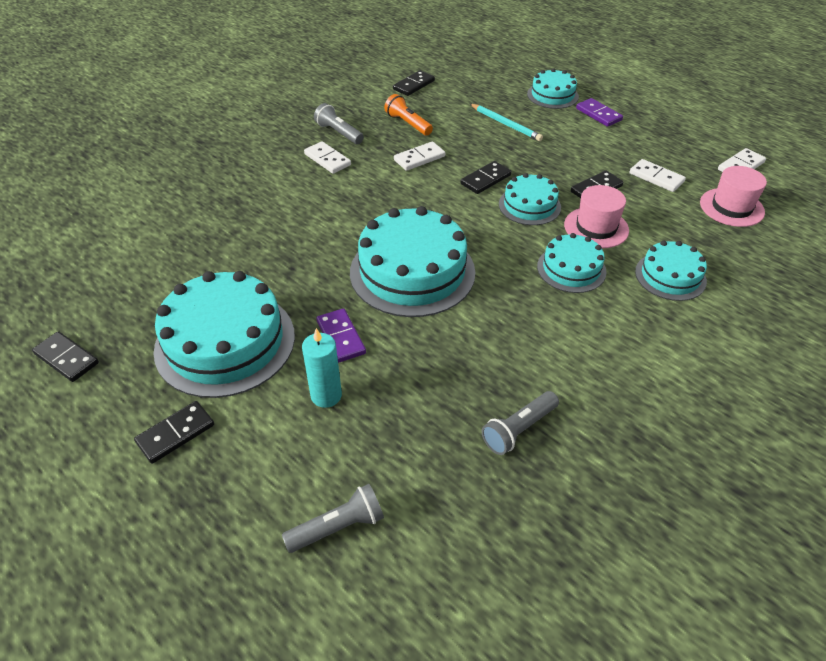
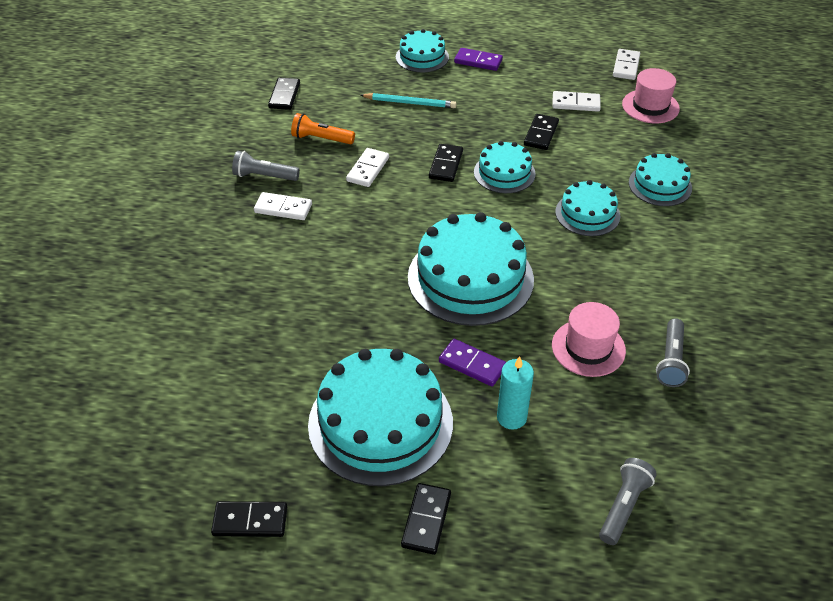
camera: 35 degrees left, 0 degrees up
pink hat [564,185,629,248] -> pink hat moved to [552,302,626,377]

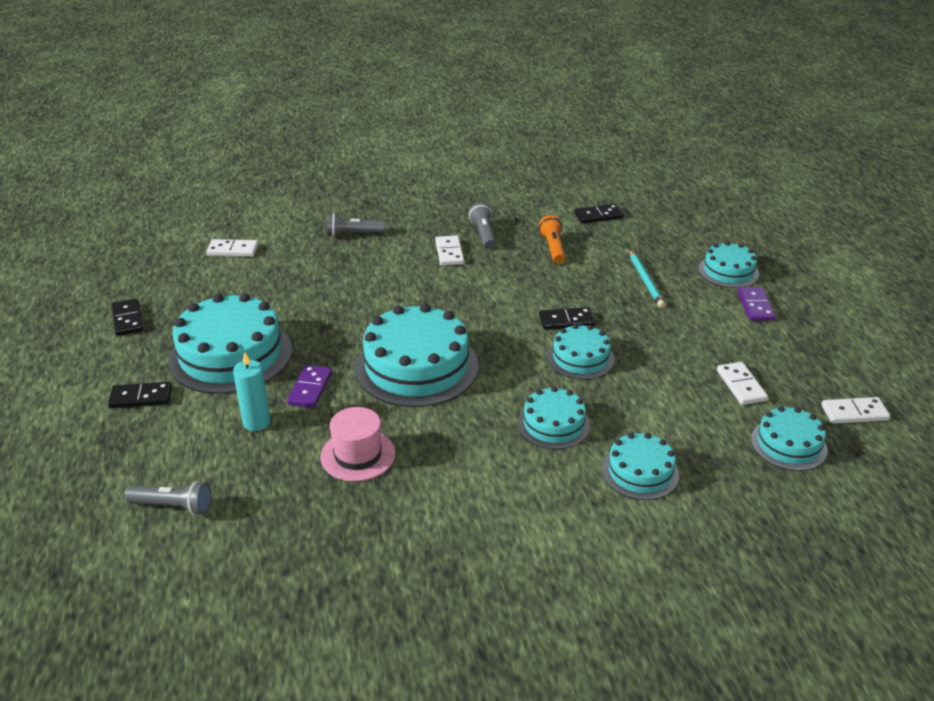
camera: 70 degrees right, 10 degrees down
white domino [346,148,389,187] -> white domino moved to [206,239,259,257]
black domino [524,114,559,150] -> none
pink hat [622,68,680,123] -> turquoise cake [751,406,828,471]
grey flashlight [656,318,690,387] -> grey flashlight moved to [327,213,385,237]

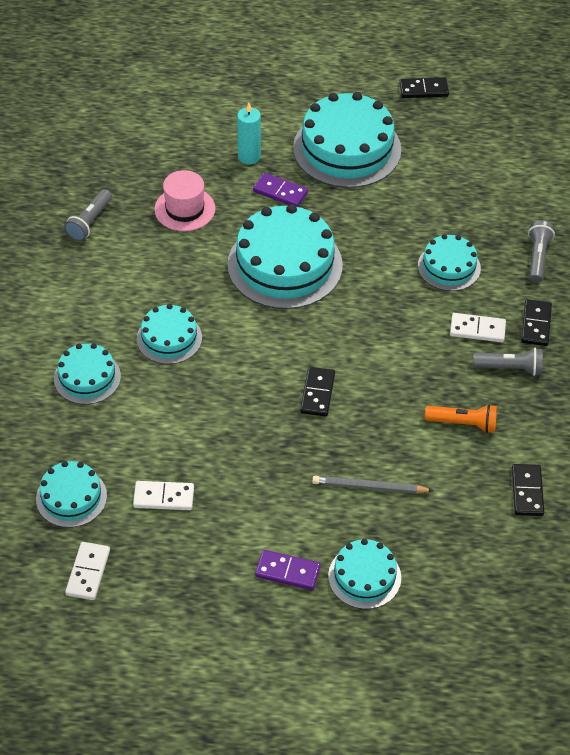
camera: 105 degrees right, 15 degrees up
black domino [108,382,172,408] -> black domino moved to [521,299,552,346]
grey flashlight [125,481,212,515] -> grey flashlight moved to [64,189,112,241]
white domino [206,239,259,257] -> none
turquoise cake [547,324,614,379] -> turquoise cake moved to [418,234,481,291]
turquoise pencil [630,250,665,308] -> grey pencil [312,476,434,494]

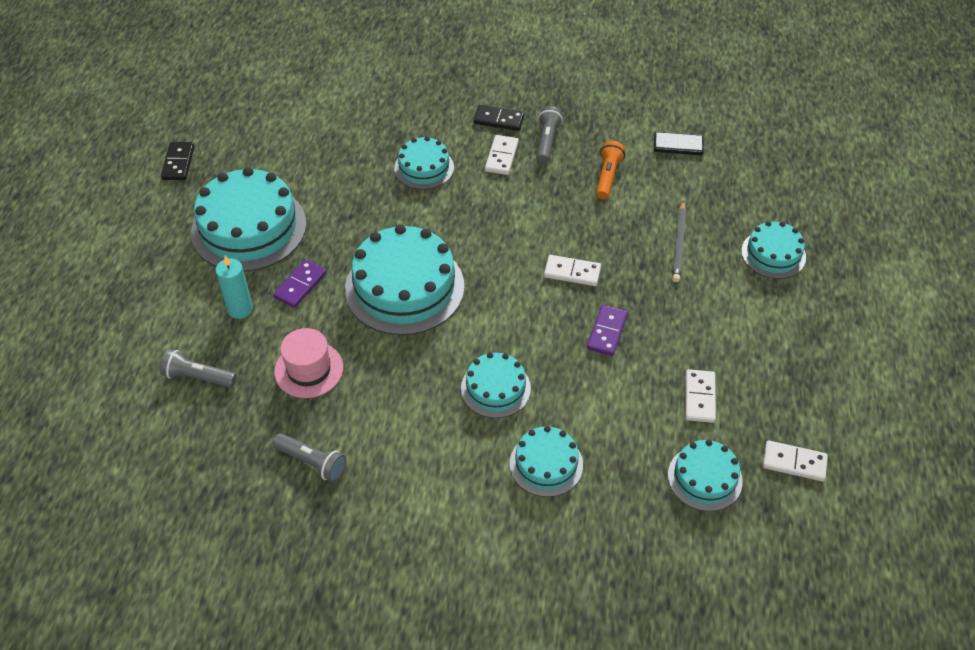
camera: 85 degrees left, 0 degrees up
purple domino [255,550,321,590] -> purple domino moved to [587,305,628,356]
black domino [300,367,335,417] -> white domino [544,255,601,286]
grey flashlight [528,221,555,283] -> grey flashlight moved to [160,349,237,388]

